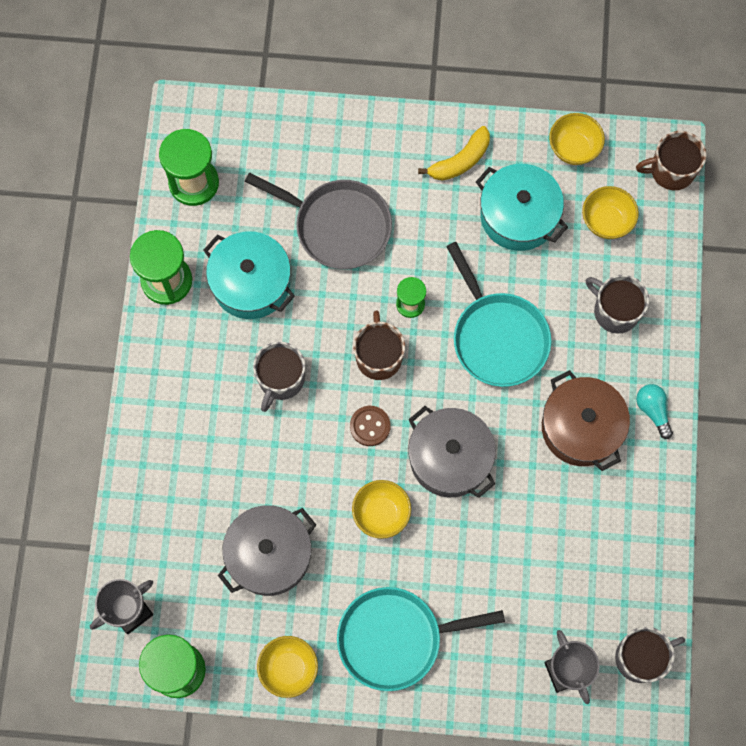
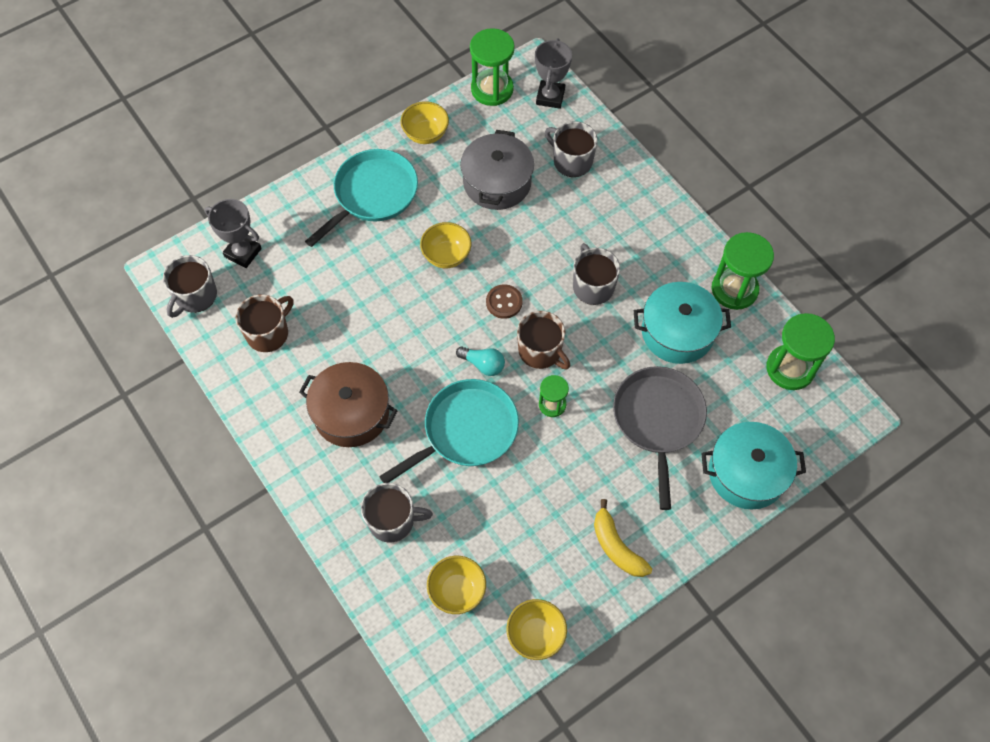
camera: 140 degrees right, 10 degrees down
grey pan [245,173,392,269] -> grey pan turned 105 degrees clockwise [613,366,707,510]
grey pot [408,406,496,498] -> none
yellow banana [418,126,490,181] -> yellow banana turned 45 degrees counterclockwise [594,499,652,577]
turquoise pan [446,242,551,387] -> turquoise pan turned 120 degrees clockwise [379,379,519,483]
turquoise pot [476,164,568,251] -> turquoise pot moved to [701,422,806,510]
brown mug [636,131,706,190] -> brown mug moved to [236,294,294,352]
turquoise light bulb [636,384,673,439] -> turquoise light bulb moved to [456,347,505,376]
none -> grey mug [545,121,598,177]

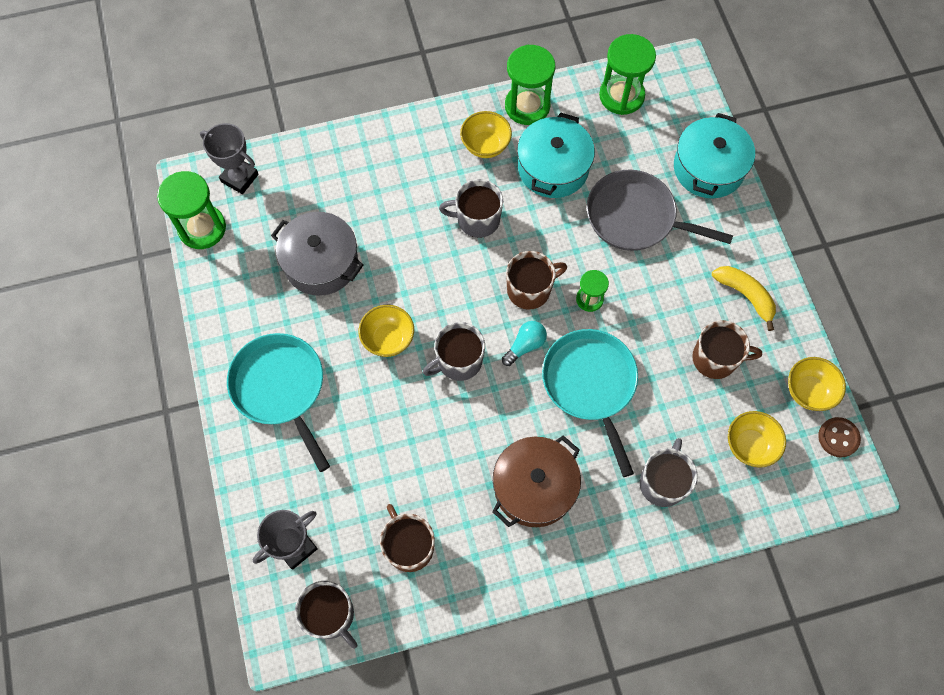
camera: 70 degrees left, 5 degrees up
yellow bowl [401,101,449,144] -> yellow bowl moved to [460,111,512,158]
brown button [486,284,523,319] -> brown button moved to [818,417,861,458]
grey mug [545,121,598,177] -> grey mug moved to [423,322,485,381]
yellow banana [594,499,652,577] -> yellow banana turned 120 degrees counterclockwise [712,266,776,331]
none -> brown mug [692,320,762,379]

